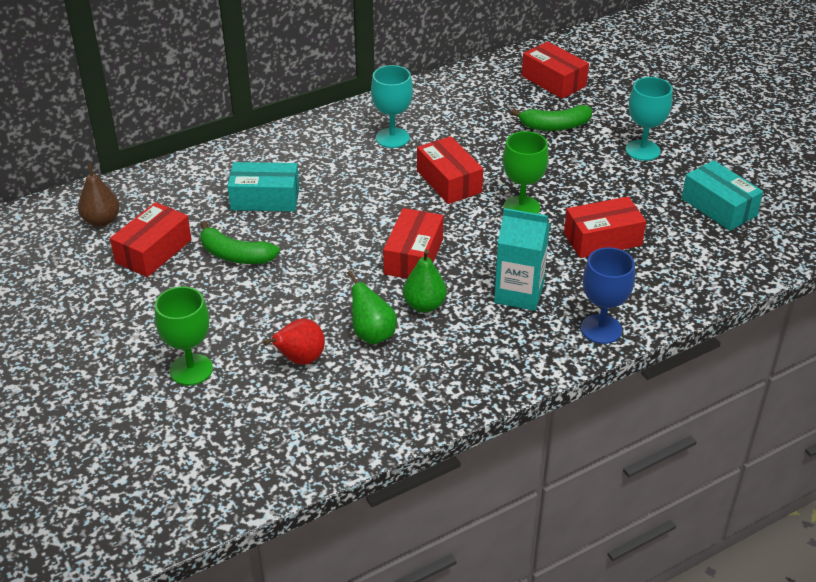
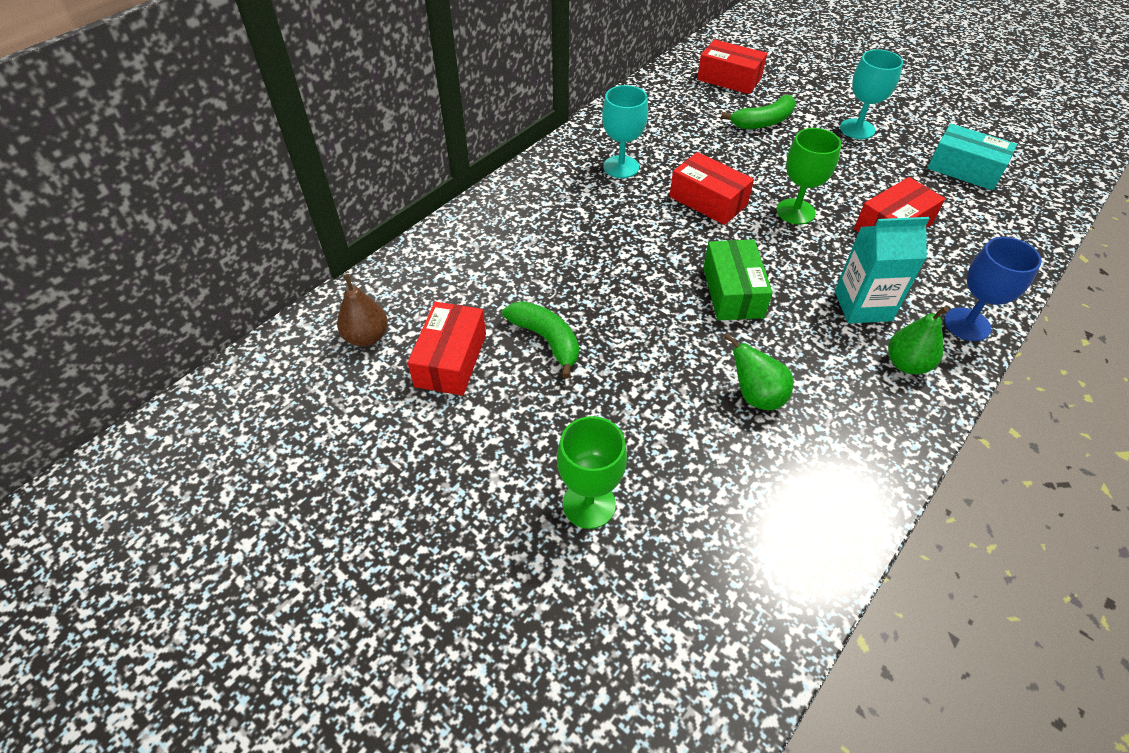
camera: 20 degrees left, 10 degrees up
green banana [200,221,280,264] -> green banana turned 135 degrees counterclockwise [502,301,579,379]
turquoise box [227,162,299,212] -> none
red pear [263,319,325,365] -> none
red box [383,208,443,279] -> green box [703,239,773,320]
green pear [403,249,447,312] -> green pear moved to [888,306,949,374]

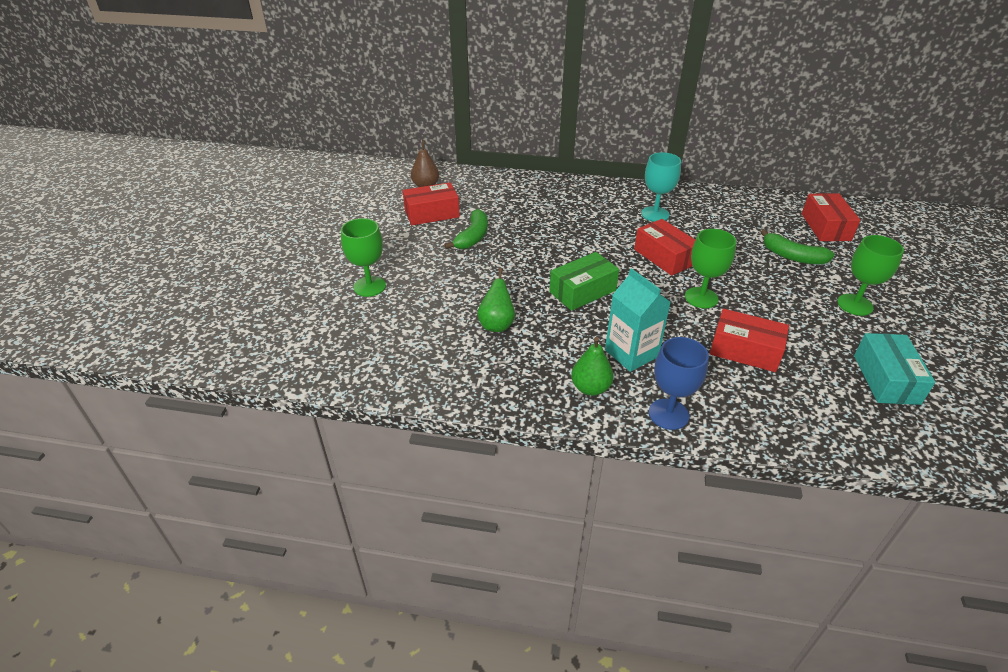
camera: 60 degrees right, 10 degrees down
red box [670,152,754,225] -> red box turned 45 degrees counterclockwise [634,219,695,276]
turquoise goblet [840,49,903,139] -> green goblet [837,235,904,316]

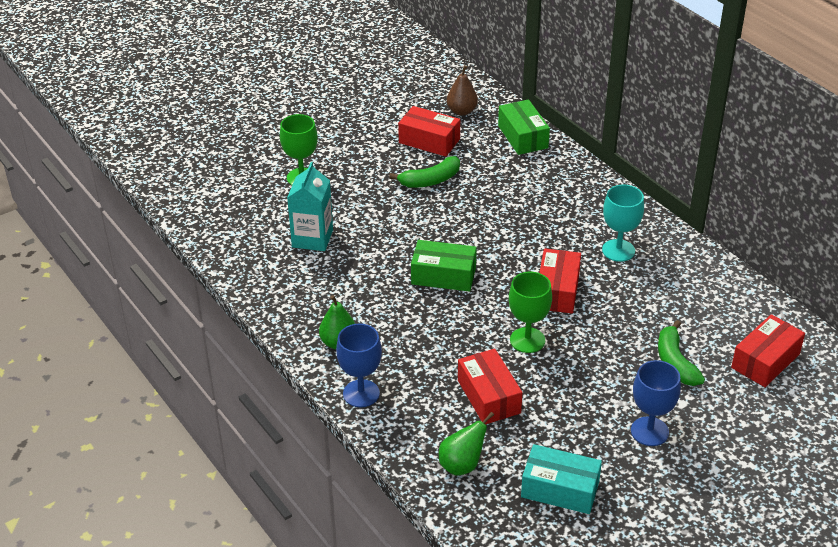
camera: 45 degrees right, 0 degrees up
green pear [477,268,515,332] -> green pear moved to [439,412,494,476]
turquoise carton [605,268,671,372] -> turquoise carton moved to [287,162,333,251]
green goblet [837,235,904,316] -> blue goblet [631,360,681,446]
turquoise box [854,333,936,405] -> turquoise box turned 60 degrees clockwise [521,444,602,514]
none -> green box [498,99,550,155]

